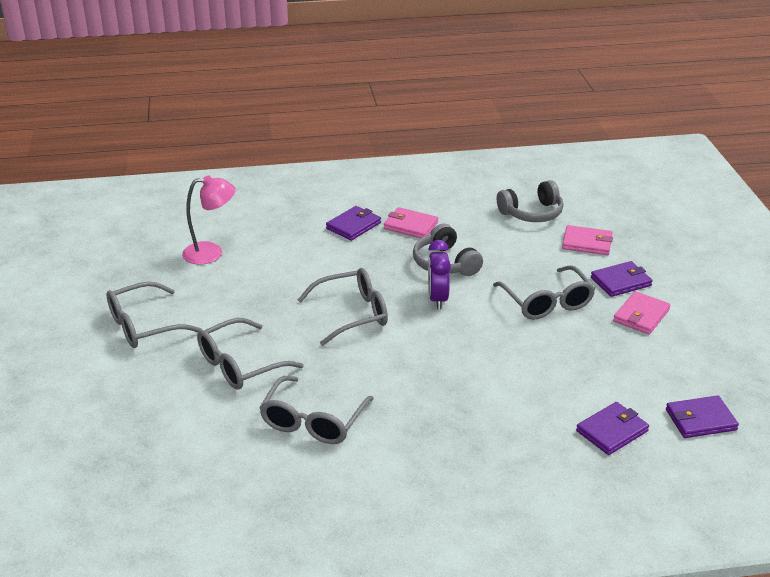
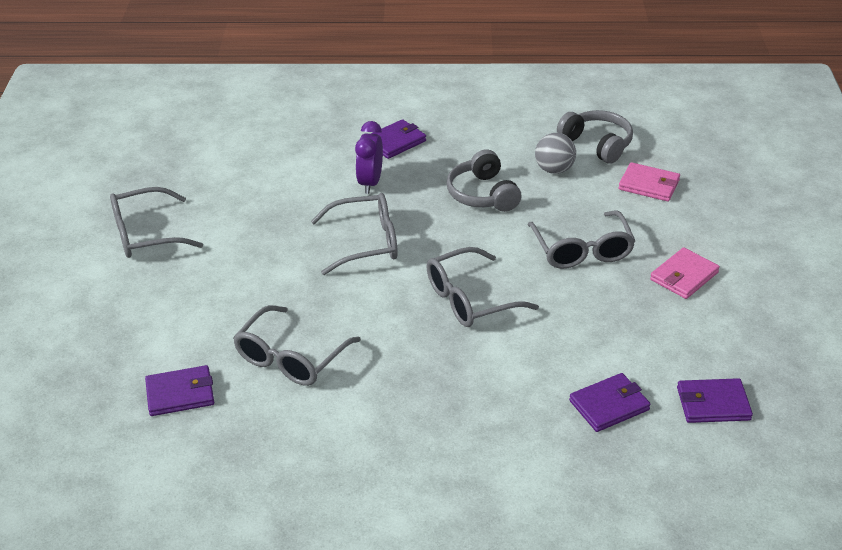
camera: 10 degrees right, 5 degrees up
pink lamp [182,175,236,265] -> none
grey glasses [197,318,304,390] -> grey glasses moved to [426,247,539,327]
pink wallet [384,207,438,238] -> none
purple clock [428,240,451,309] -> purple clock moved to [355,121,383,194]
grey headphones [497,180,564,222] -> grey headphones turned 120 degrees counterclockwise [557,110,633,164]
purple wallet [591,261,653,297] -> purple wallet moved to [145,365,214,416]
none -> grey ball [535,133,576,174]

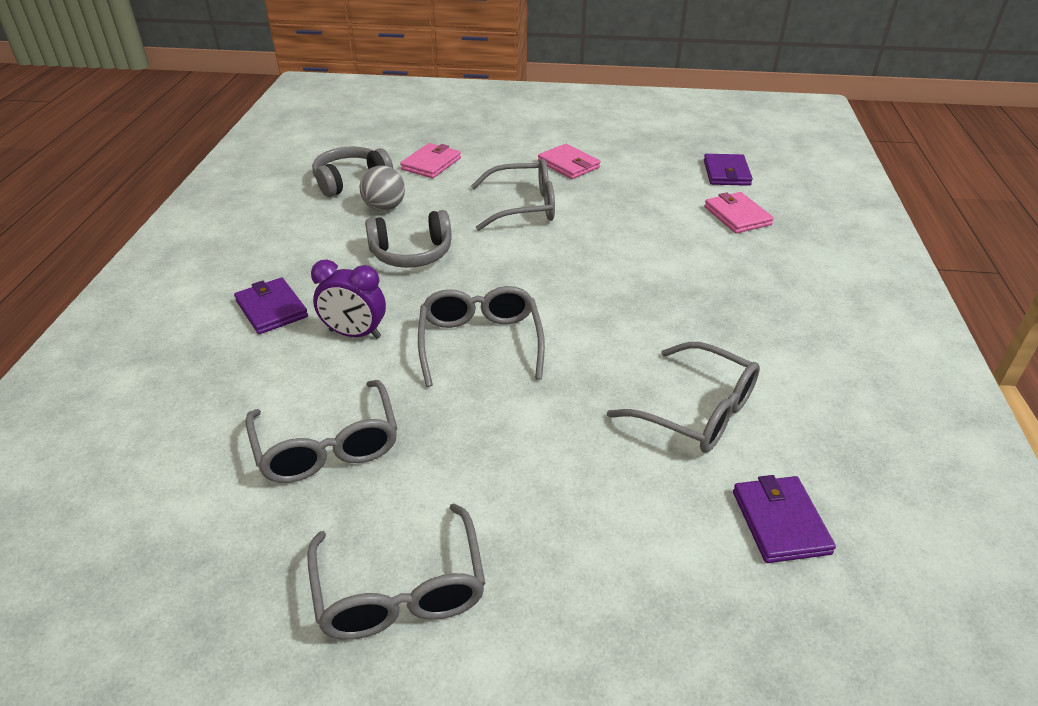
camera: 85 degrees left, 0 degrees up
grey glasses [426,247,539,327] -> grey glasses moved to [245,380,397,483]
purple wallet [569,373,651,432] -> pink wallet [704,192,774,233]

